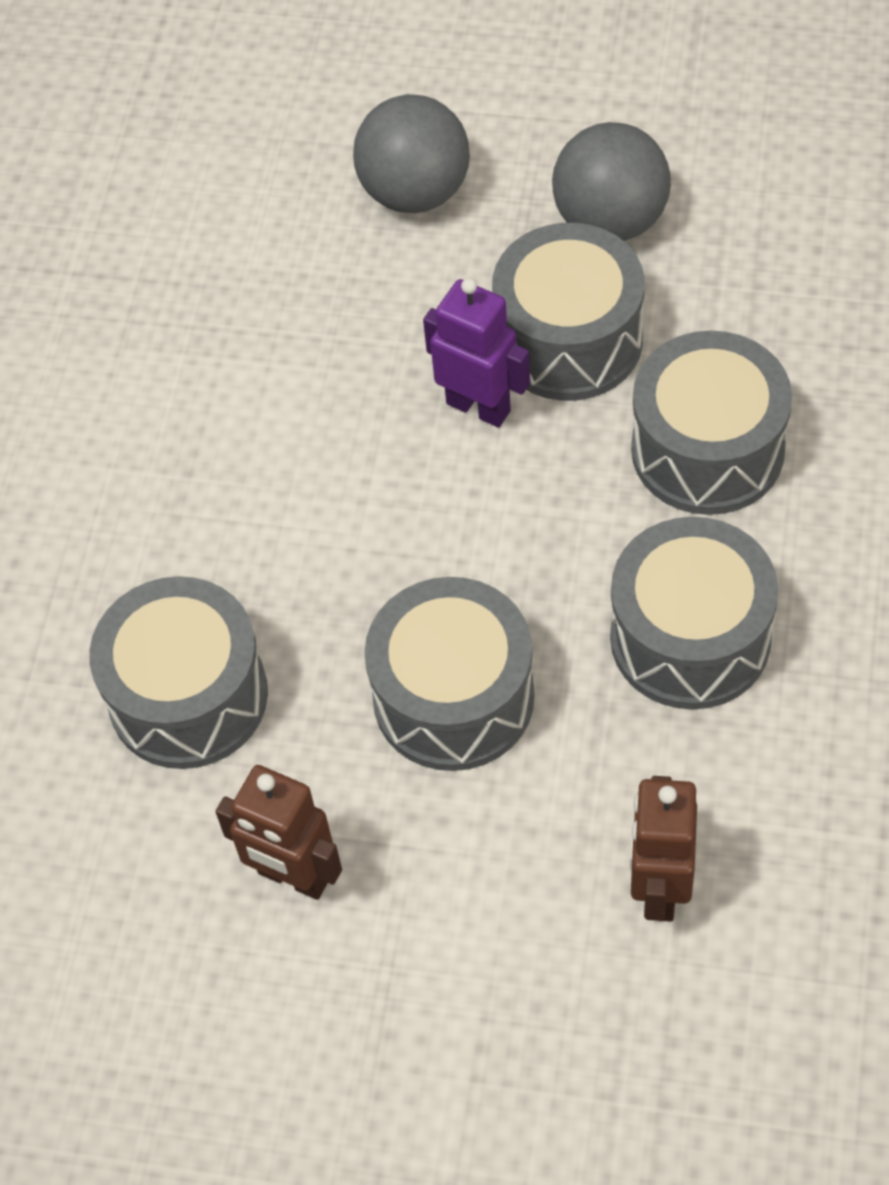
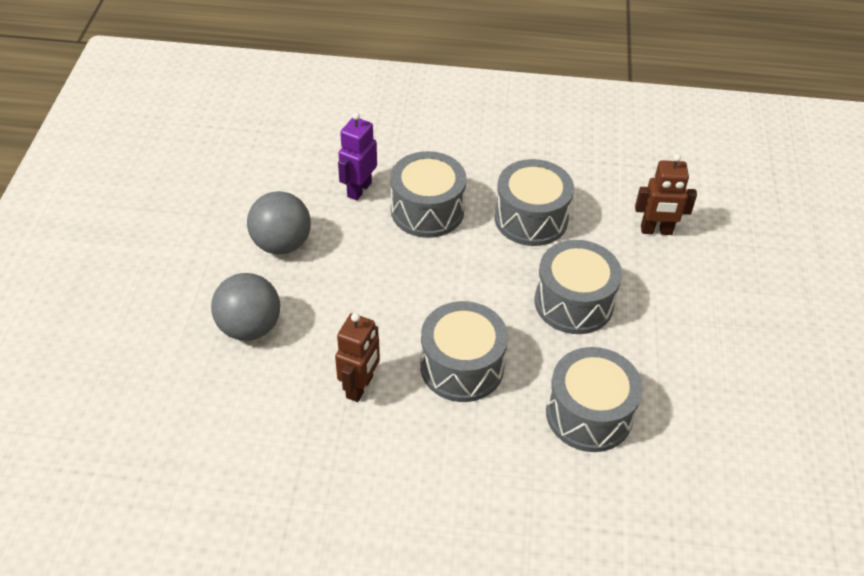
camera: 100 degrees left, 10 degrees down
brown robot [216,765,342,900] -> brown robot moved to [335,313,380,402]
purple robot [423,278,530,427] -> purple robot moved to [338,112,377,201]
grey drum [492,223,645,401] -> grey drum moved to [421,301,508,402]

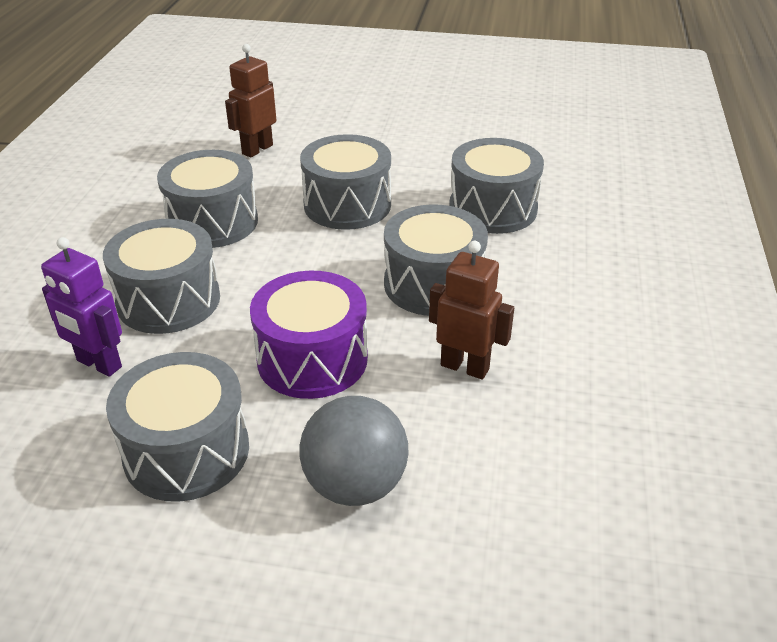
camera: 85 degrees left, 10 degrees down
grey ball [247,191,311,255] -> grey drum [106,352,249,502]
brown robot [635,154,697,235] -> brown robot turned 150 degrees counterclockwise [225,44,276,158]
none -> purple drum [250,271,368,399]

